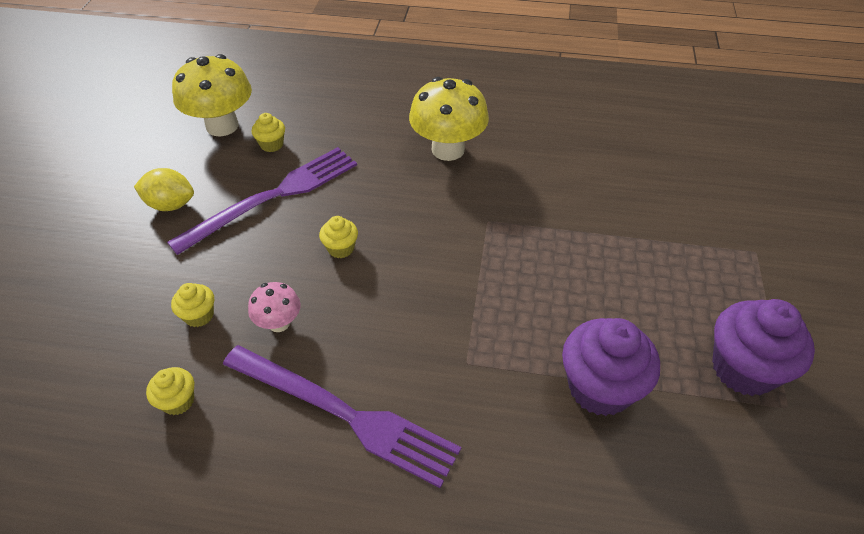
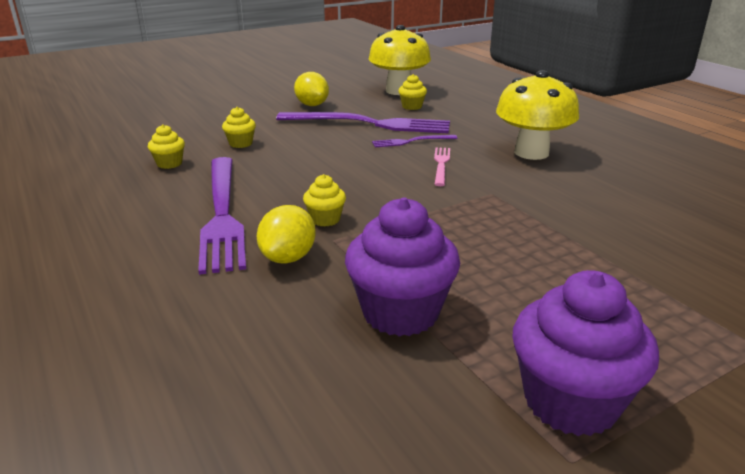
camera: 50 degrees right, 20 degrees down
pink mushroom [248,282,301,332] -> none
yellow cupcake [319,216,358,258] -> yellow cupcake moved to [303,174,346,227]
none -> yellow lemon [257,205,316,264]
none -> purple fork [372,135,457,147]
none -> pink fork [434,147,450,186]

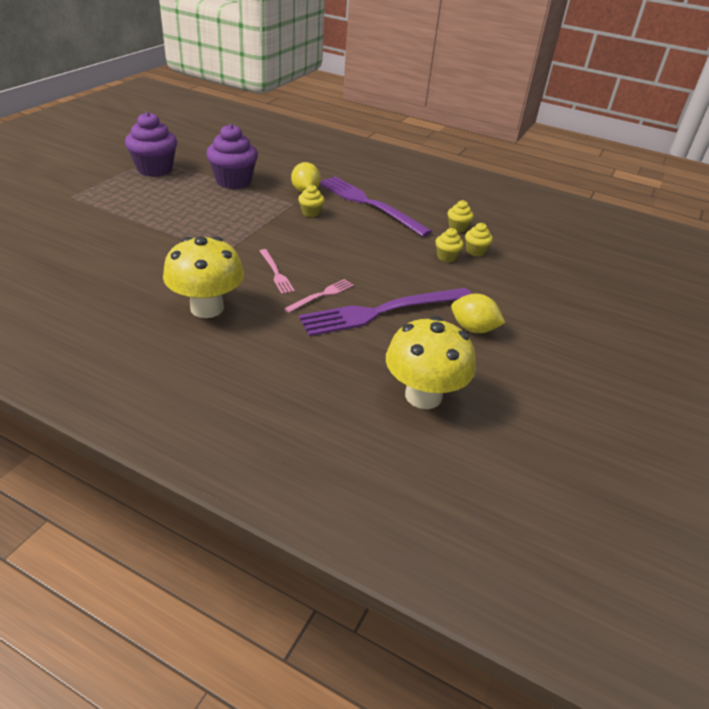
camera: 145 degrees right, 10 degrees up
purple fork [372,135,457,147] -> pink fork [284,279,354,313]
yellow cupcake [398,74,427,110] -> yellow cupcake moved to [465,223,493,257]

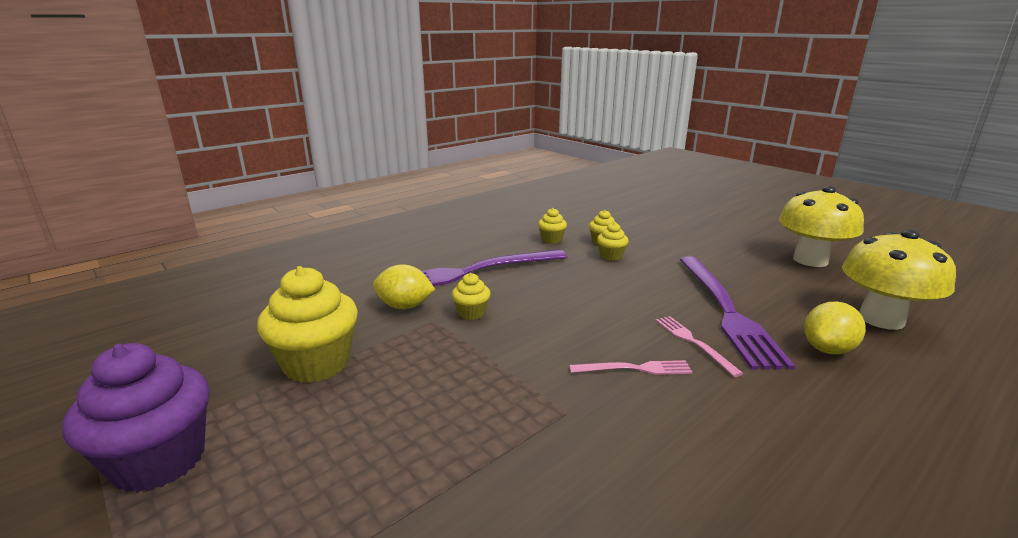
camera: 65 degrees left, 15 degrees down
yellow mushroom [163,236,244,318] -> yellow mushroom moved to [779,186,864,267]
purple cupcake [206,124,258,189] -> yellow cupcake [257,266,358,383]
yellow lemon [451,294,505,333] -> yellow lemon moved to [804,302,866,354]

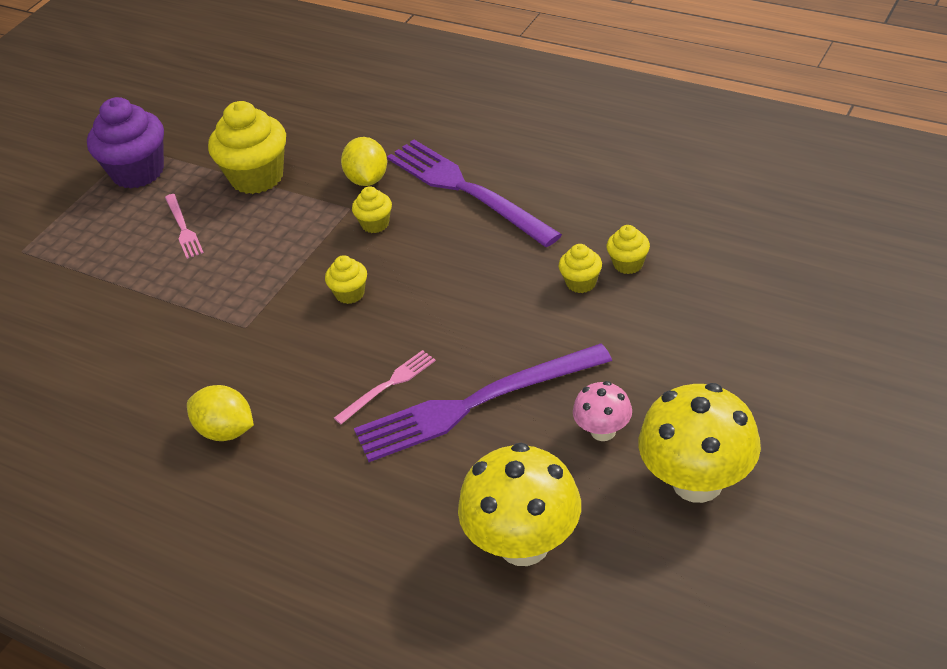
camera: 75 degrees right, 20 degrees up
yellow cupcake [538,208,567,244] -> yellow cupcake moved to [325,255,367,304]
pink fork [569,360,692,375] -> pink fork moved to [165,194,204,259]
yellow lemon [804,302,866,354] -> yellow lemon moved to [187,385,254,441]
none -> pink mushroom [573,381,632,441]

